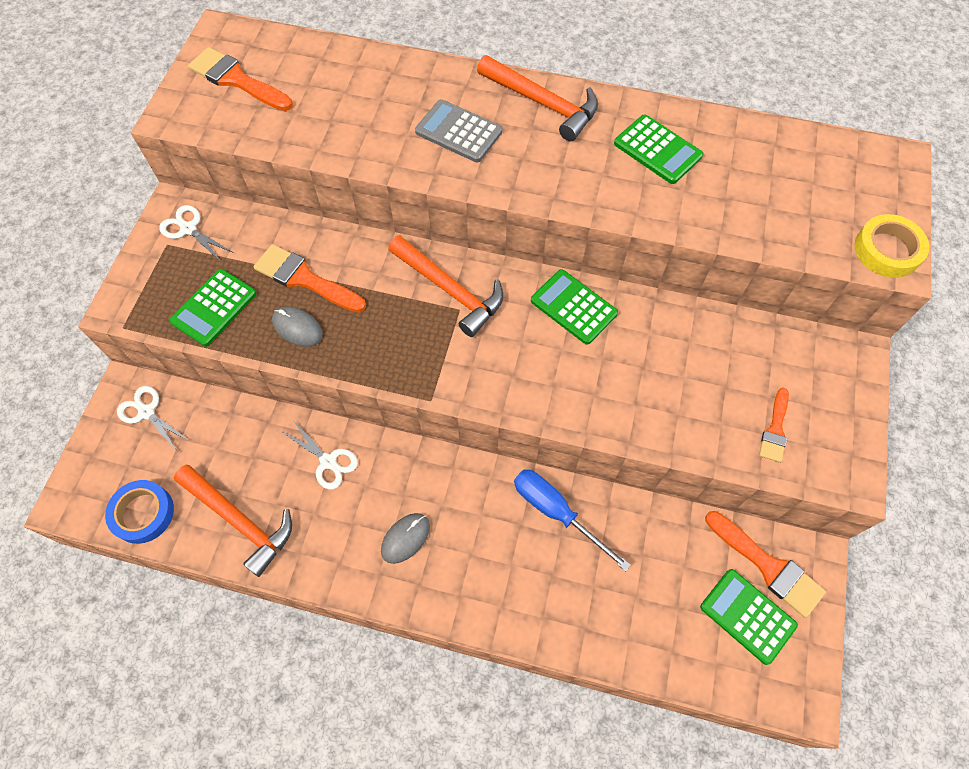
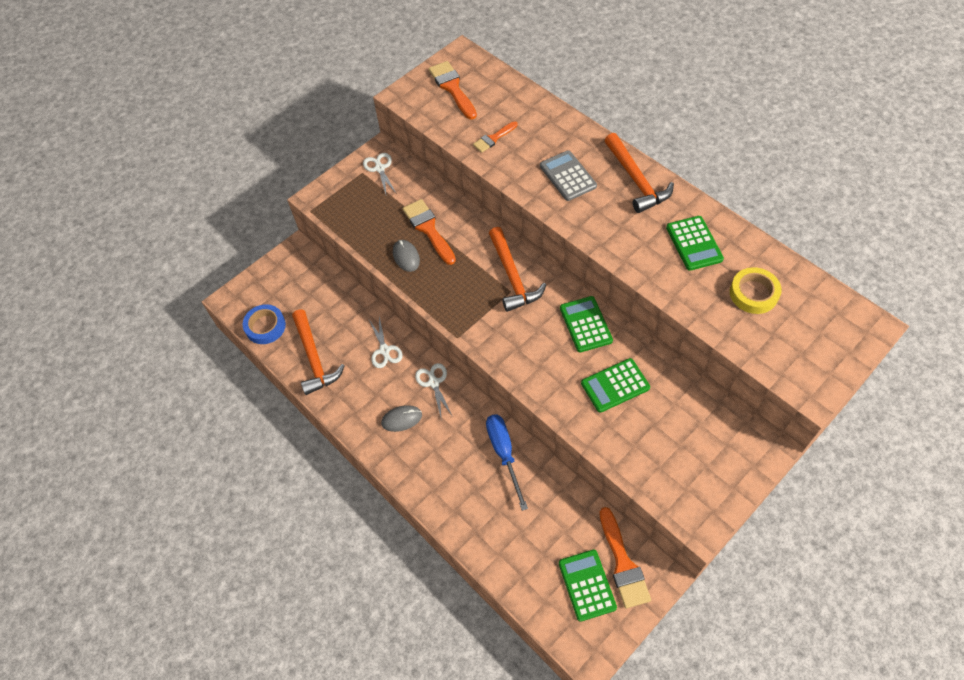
camera: 35 degrees right, 5 degrees down
white scissors [117,386,190,451] -> white scissors moved to [415,363,453,421]
green calculator [169,269,257,347] -> green calculator moved to [581,358,650,413]
orange brush [759,388,789,463] -> orange brush moved to [473,121,518,153]
yellow tape [854,214,929,278] -> yellow tape moved to [730,267,782,314]

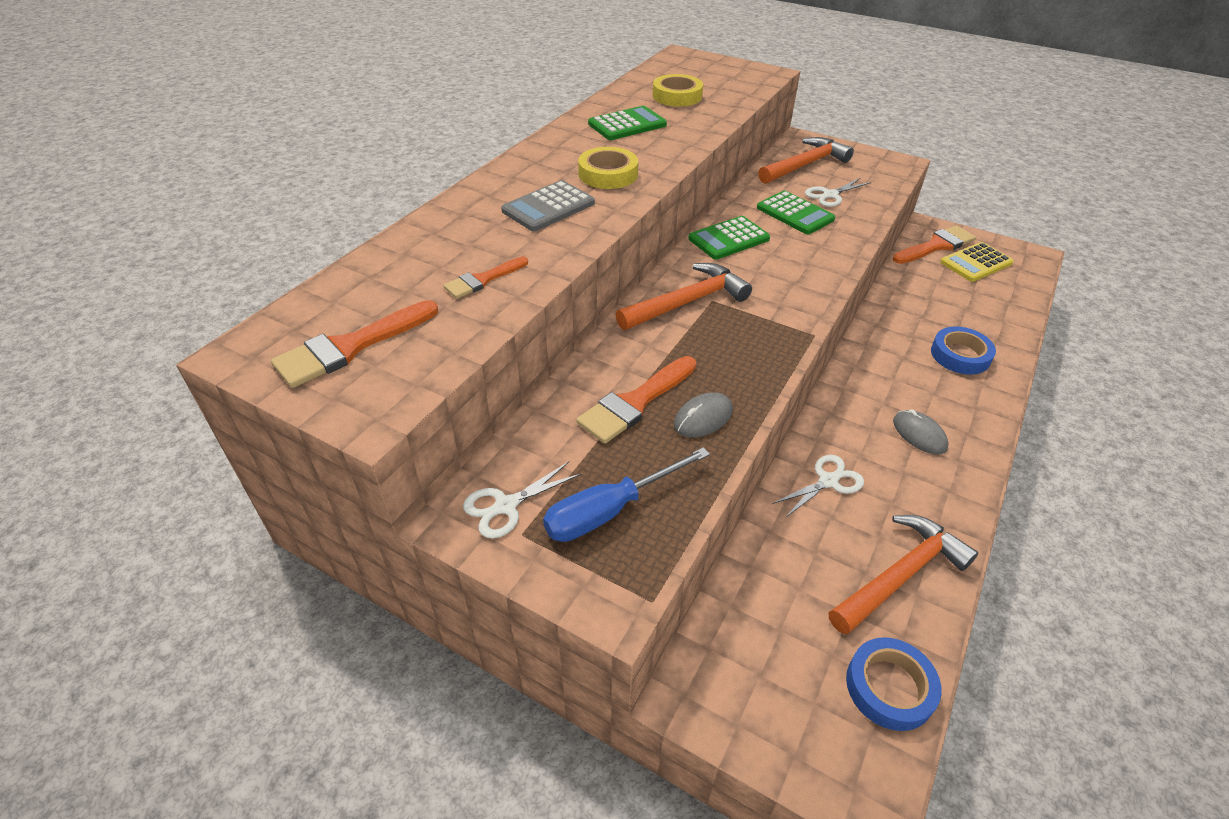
camera: 110 degrees left, 15 degrees down
white scissors [415,363,453,421] -> white scissors moved to [805,178,871,207]
orange brush [473,121,518,153] -> orange brush turned 105 degrees clockwise [443,257,528,299]
blue screwdriver [486,414,528,511] -> blue screwdriver moved to [543,447,710,542]
green calculator [559,550,617,622] -> yellow calculator [940,242,1014,282]
orange hammer [604,133,674,213] -> orange hammer moved to [758,137,854,184]
none -> yellow tape [578,147,638,189]
none -> blue tape [931,327,996,375]

